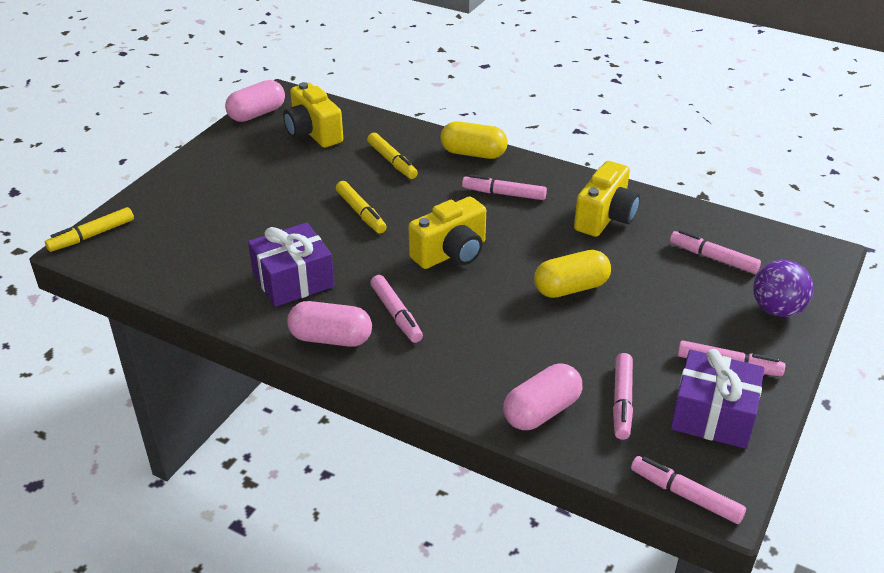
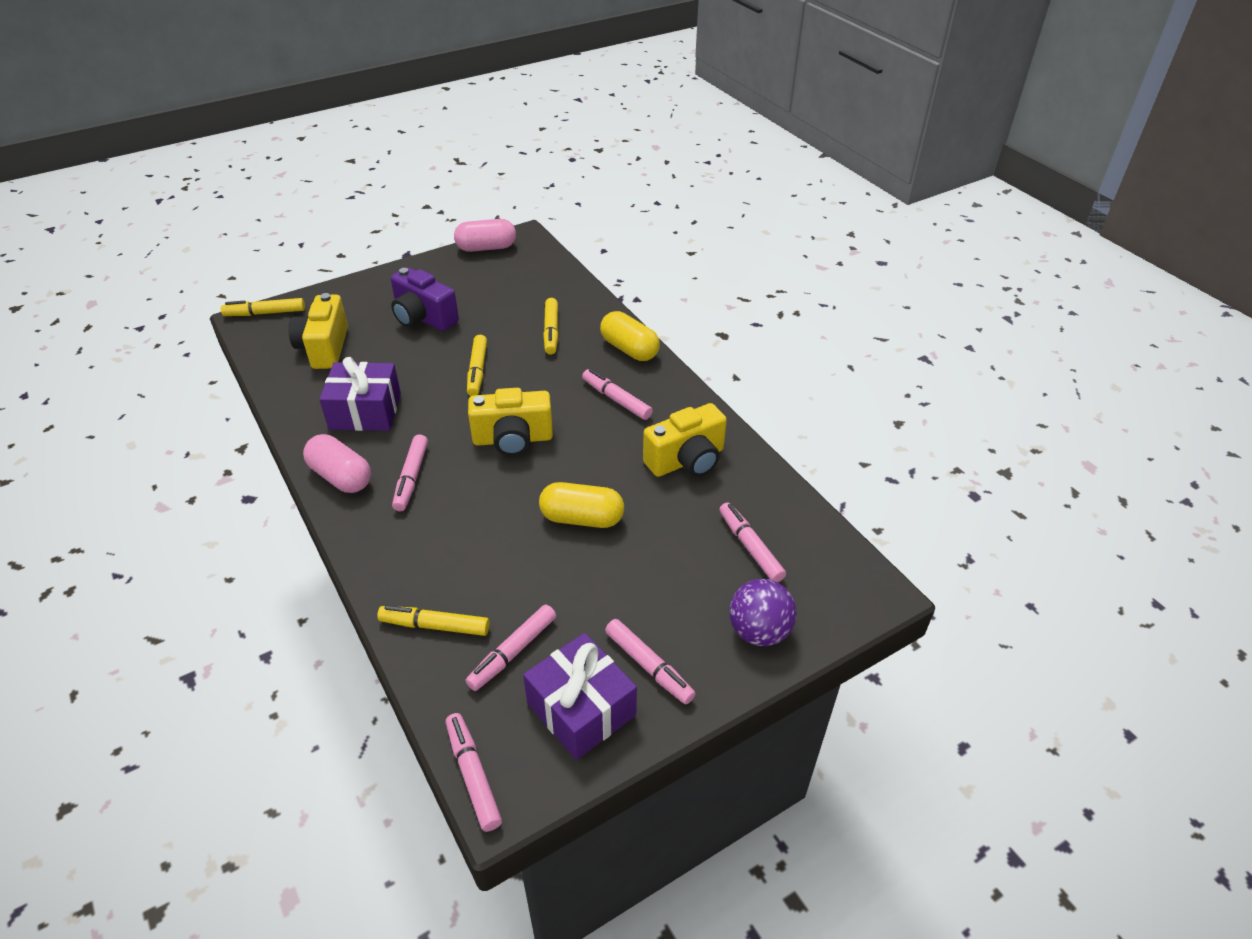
camera: 30 degrees right, 5 degrees up
yellow camera [283,82,343,148] -> yellow camera moved to [288,293,348,369]
pink capsule [503,364,582,430] -> yellow marker [377,605,490,636]
none -> purple camera [391,267,459,331]

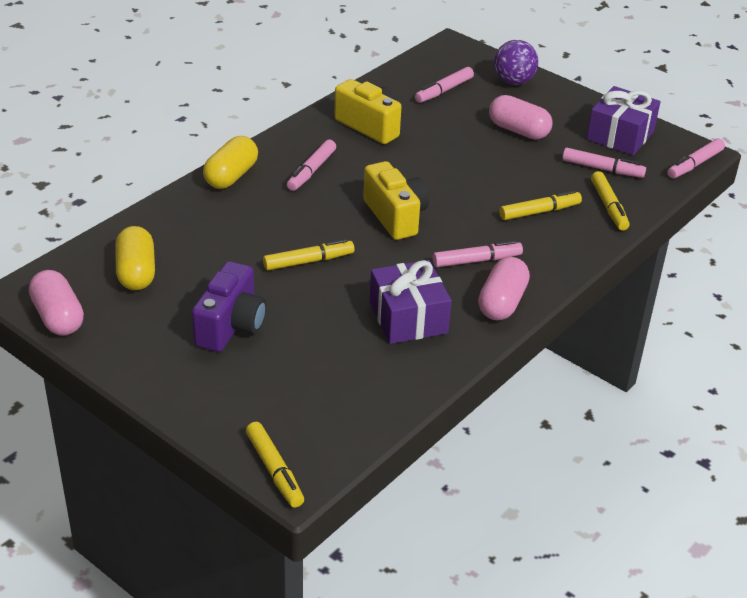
camera: 110 degrees left, 5 degrees down
yellow camera [288,293,348,369] -> none
yellow capsule [539,482,624,528] -> yellow capsule moved to [115,226,155,290]
yellow marker [543,298,558,355] -> yellow marker moved to [499,190,582,220]
pink marker [605,619,696,704] -> none
none -> pink capsule [489,95,553,139]

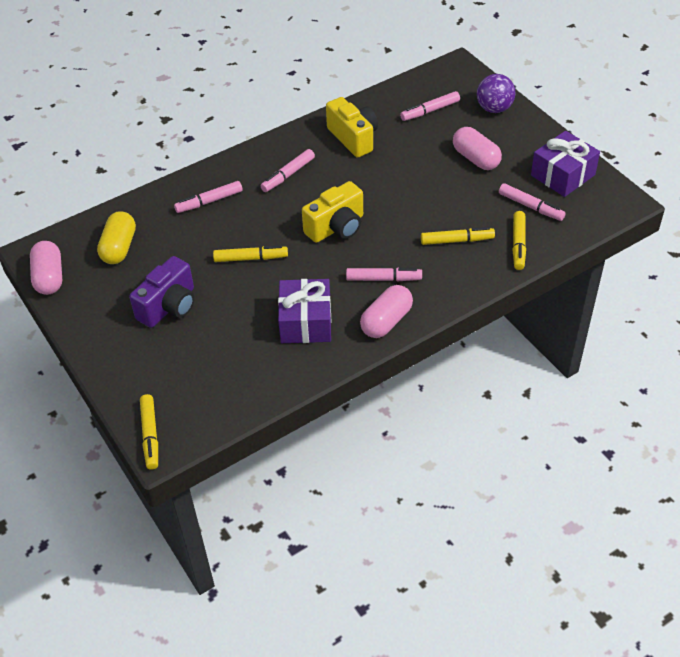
camera: 20 degrees right, 10 degrees up
yellow capsule [203,136,258,189] -> none
yellow camera [363,161,429,240] -> yellow camera turned 60 degrees clockwise [302,181,363,243]
pink marker [667,138,725,178] -> pink marker moved to [174,181,242,213]

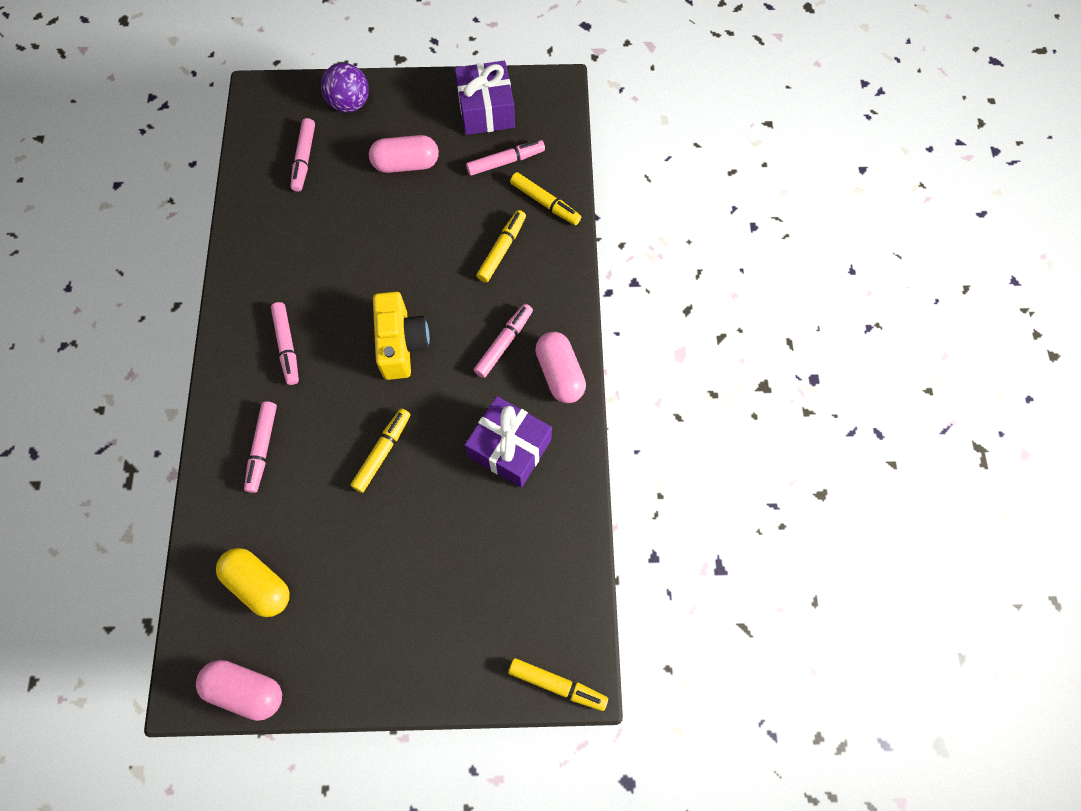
camera: 60 degrees left, 20 degrees up
purple camera [129,256,195,328] -> none
yellow camera [326,97,378,158] -> none

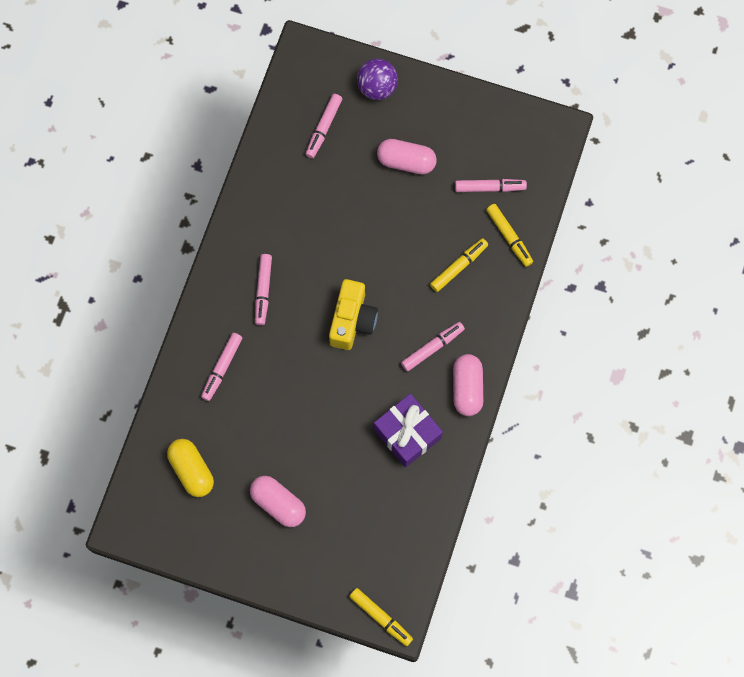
camera: 20 degrees right, 5 degrees up
pink capsule [196,660,282,721] -> pink capsule moved to [250,476,306,527]
yellow marker [350,408,411,493] -> none
purple gift [455,61,515,135] -> none

